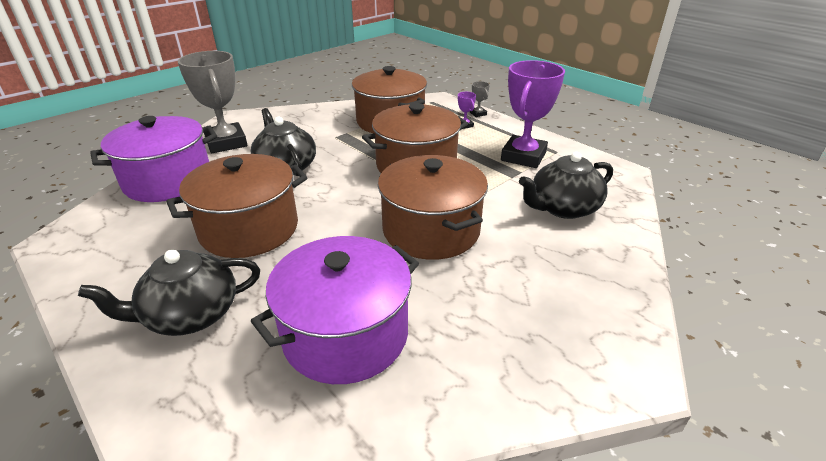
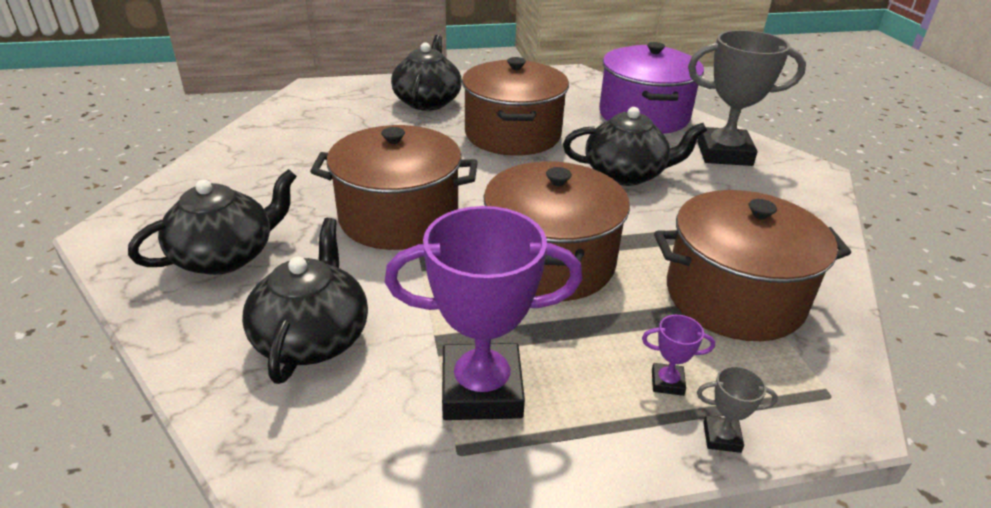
camera: 120 degrees right, 0 degrees up
purple pot [251,236,419,384] -> none
purple trophy [501,60,565,168] -> purple trophy turned 60 degrees counterclockwise [385,206,582,420]
none -> black teapot [128,169,297,275]

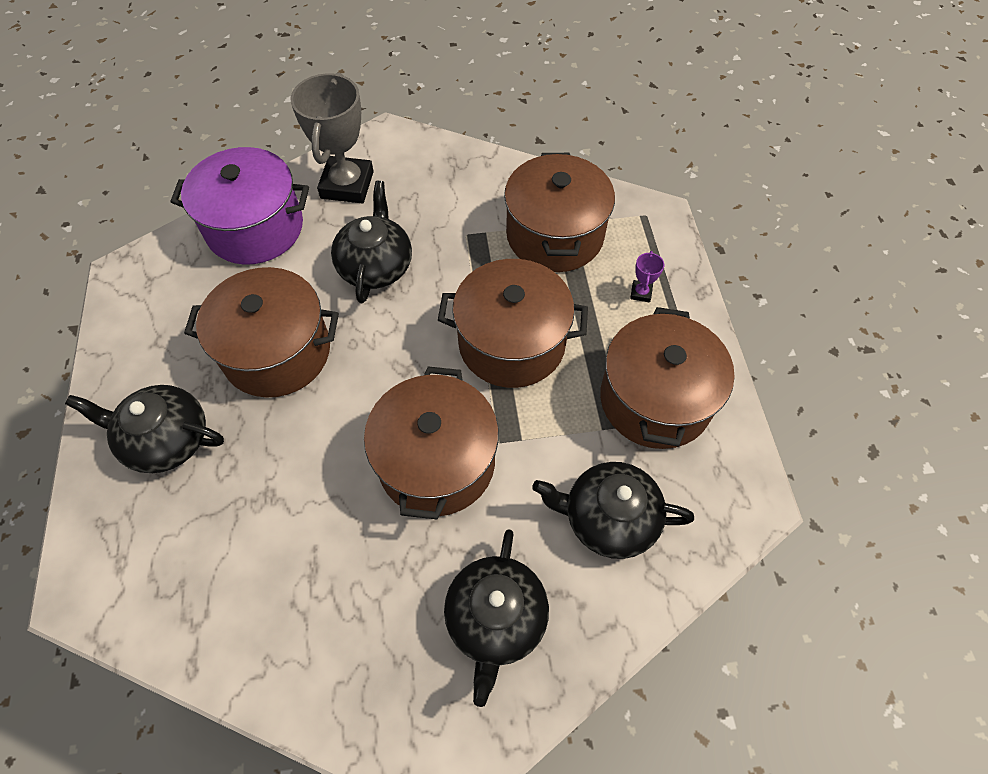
camera: 85 degrees left, 25 degrees up
black teapot [128,169,297,275] -> black teapot turned 135 degrees counterclockwise [444,529,549,707]
purple trophy [385,206,582,420] -> brown pot [600,307,735,449]
grey trophy [697,366,778,453] -> none

